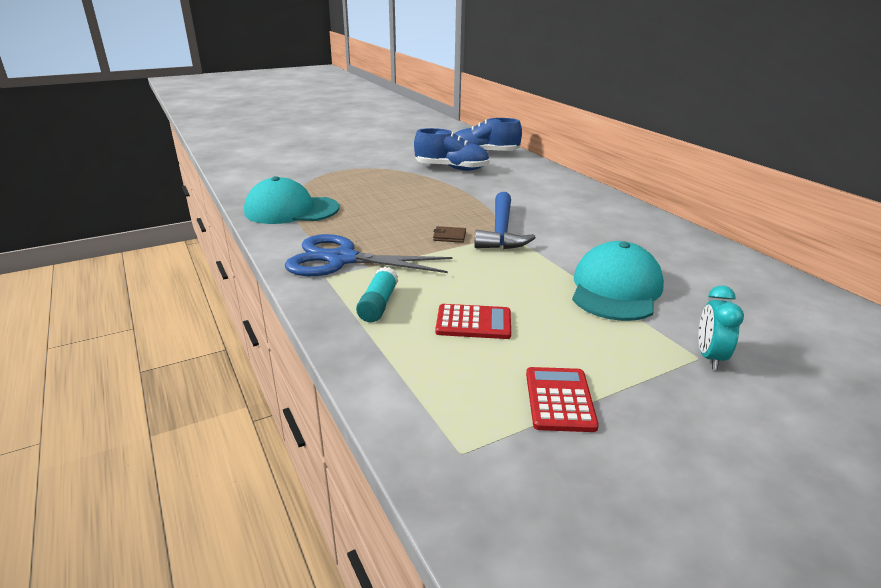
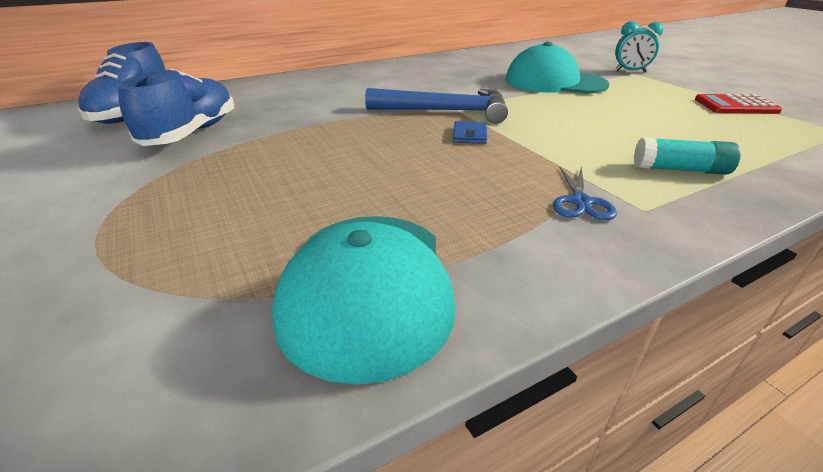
camera: 90 degrees left, 5 degrees up
blue scissors [285,234,453,276] -> blue scissors [553,166,617,220], size x0.43
brown wallet [433,226,466,243] -> blue wallet [453,121,487,144]
red calculator [435,304,511,339] -> none

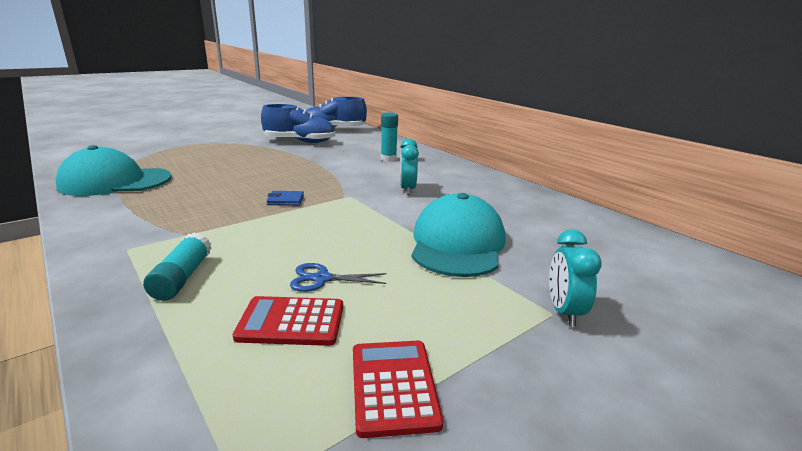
camera: 80 degrees right, 10 degrees down
blue hammer [365,88,508,124] -> none
blue scissors [553,166,617,220] -> blue scissors moved to [290,263,387,292]
none -> red calculator [233,296,343,346]
none -> turquoise glue stick [381,112,398,161]
none -> turquoise clock [400,138,419,195]

